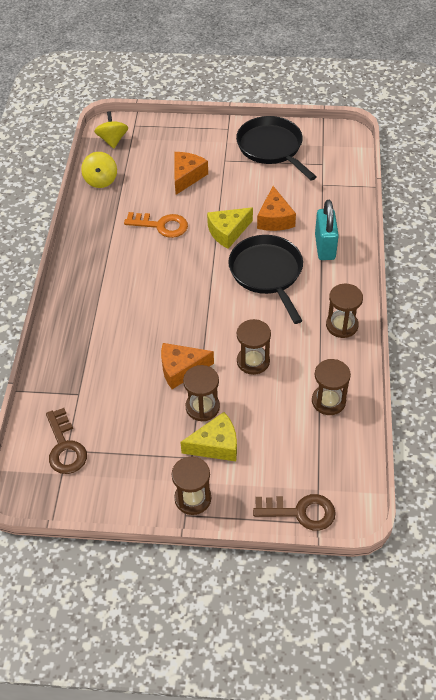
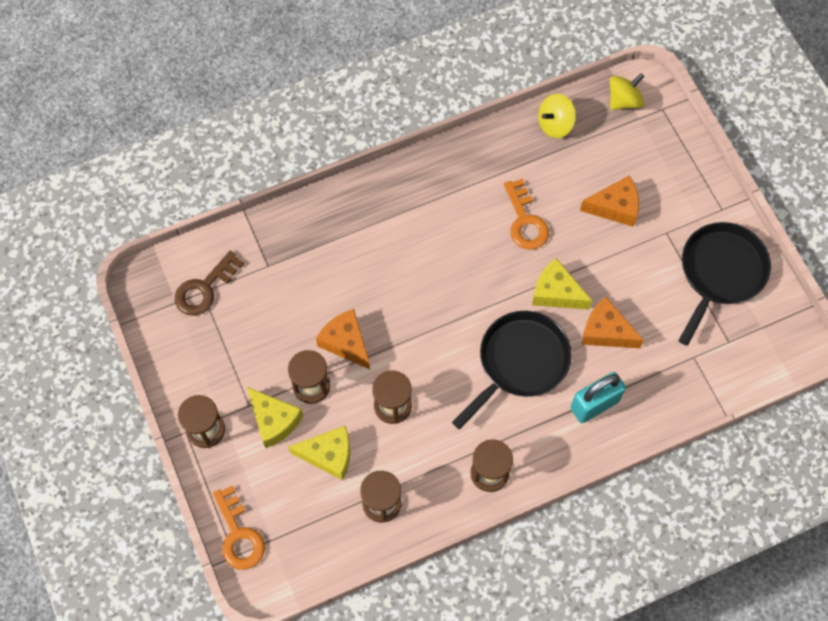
camera: 60 degrees right, 15 degrees up
brown key [253,494,336,531] -> orange key [212,485,265,570]
orange cheese [257,186,296,231] -> orange cheese turned 60 degrees clockwise [582,297,644,348]
none -> yellow cheese [288,425,350,481]

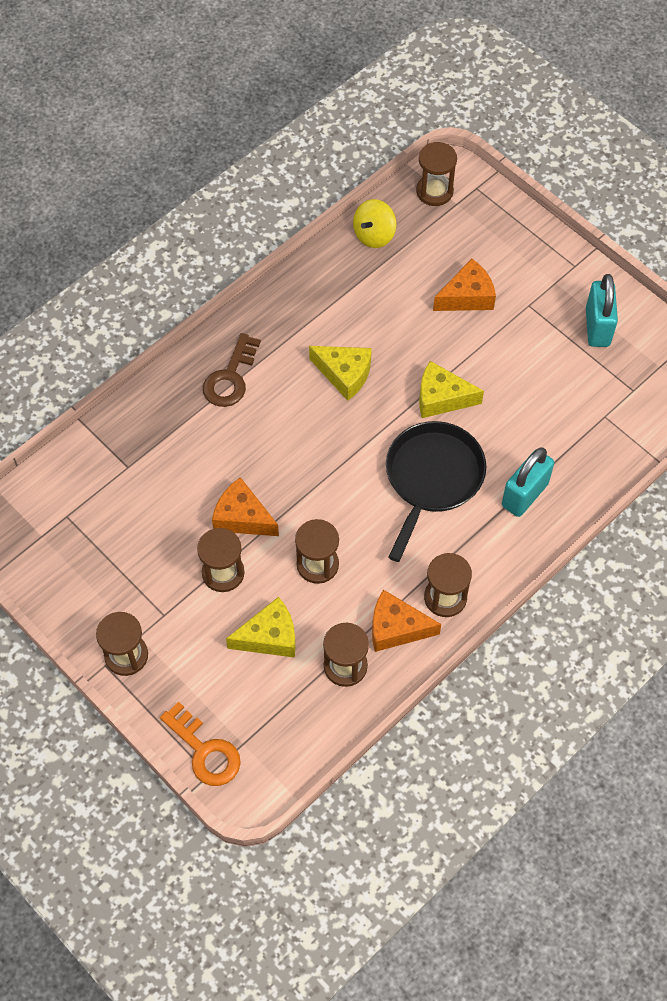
camera: 20 degrees left, 5 degrees down
brown key [175,251,244,316] -> brown key moved to [203,333,261,407]
yellow cheese [247,387,303,448] -> yellow cheese moved to [309,346,372,401]
orange key [504,179,549,250] -> none
orange cheese [582,297,644,348] -> orange cheese moved to [372,590,441,652]
yellow spinning top [610,73,644,110] -> brown hourglass [416,142,457,206]
black pan [678,222,771,346] -> turquoise padlock [586,274,618,347]

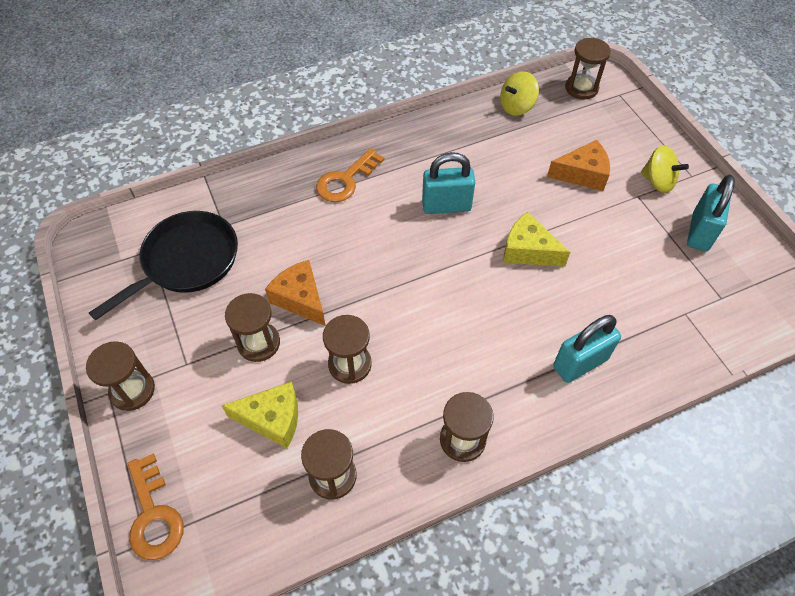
camera: 20 degrees right, 5 degrees down
brown key [203,333,261,407] -> orange key [316,148,385,202]
yellow cheese [309,346,372,401] -> turquoise padlock [422,152,475,214]
orange cheese [372,590,441,652] -> none
black pan [386,421,486,562] -> black pan moved to [89,211,238,321]
none -> yellow spinning top [641,145,689,193]

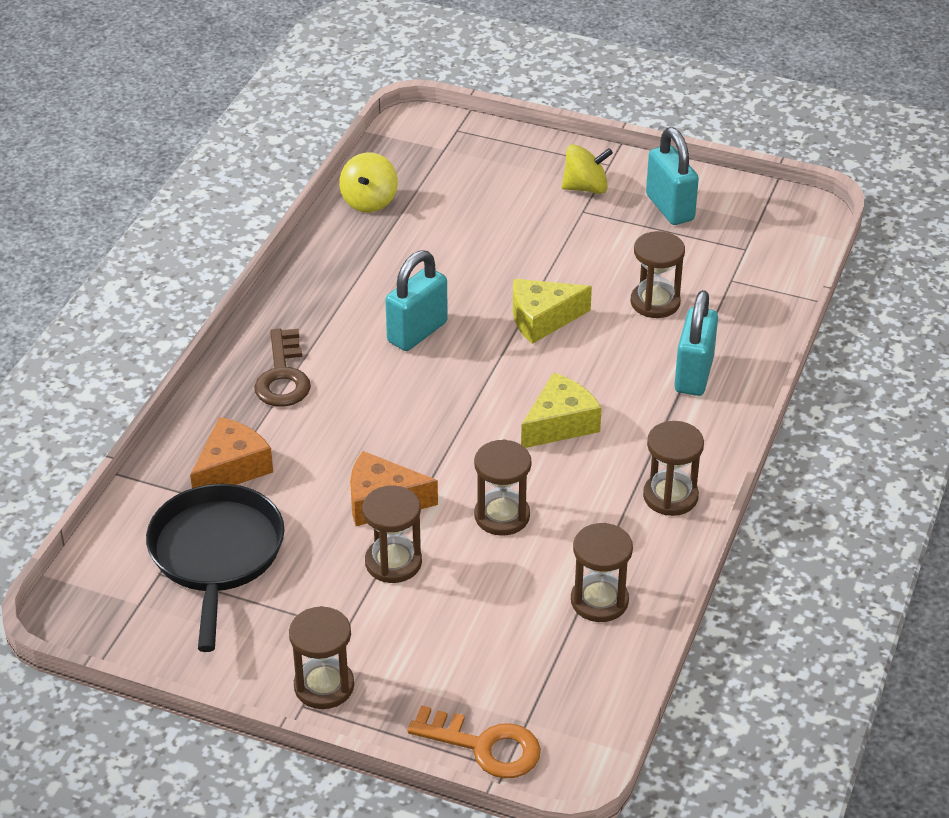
camera: 45 degrees left, 15 degrees down
yellow cheese [222,381,298,448] -> yellow cheese moved to [521,373,602,448]
orange key [316,148,385,202] -> brown key [254,329,311,407]
orange cheese [547,140,610,191] -> orange cheese moved to [190,417,273,488]
brown hourglass [565,38,611,99] -> brown hourglass moved to [631,231,685,318]

